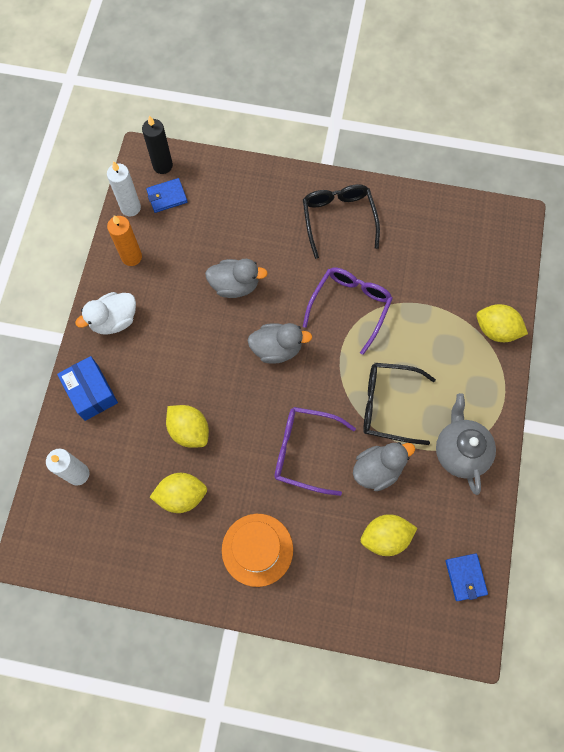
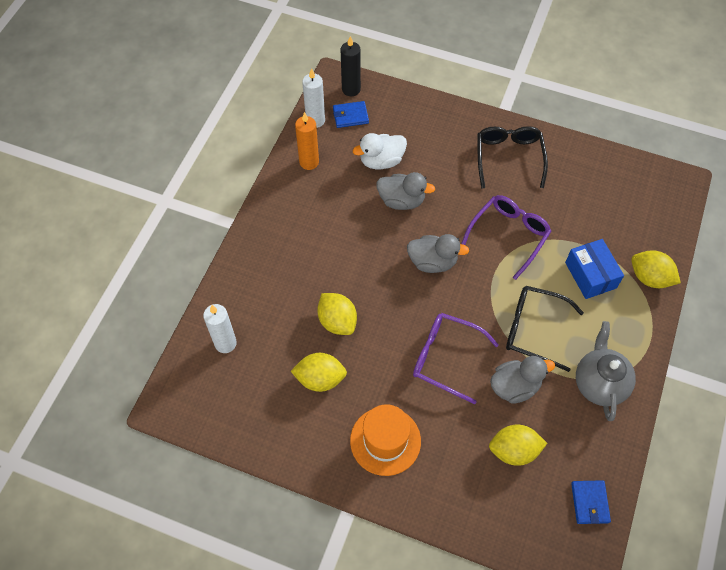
camera: 10 degrees right, 10 degrees down
blue box [57,356,118,421] -> blue box moved to [565,239,624,299]
white duck [75,292,136,335] -> white duck moved to [353,133,407,169]

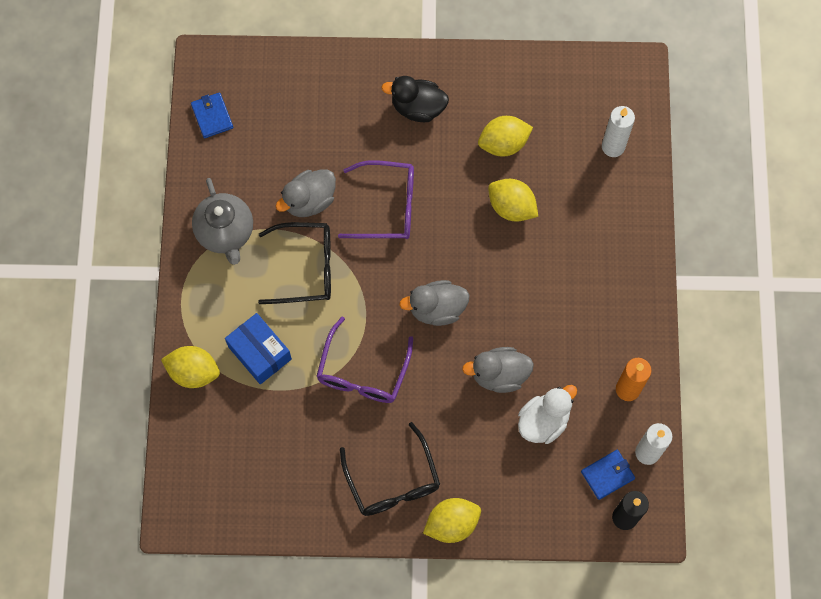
camera: 160 degrees right, 10 degrees up
orange hat [350,404,421,476] -> black duck [381,76,449,122]
yellow lemon [489,424,547,466] -> yellow lemon moved to [423,498,481,543]

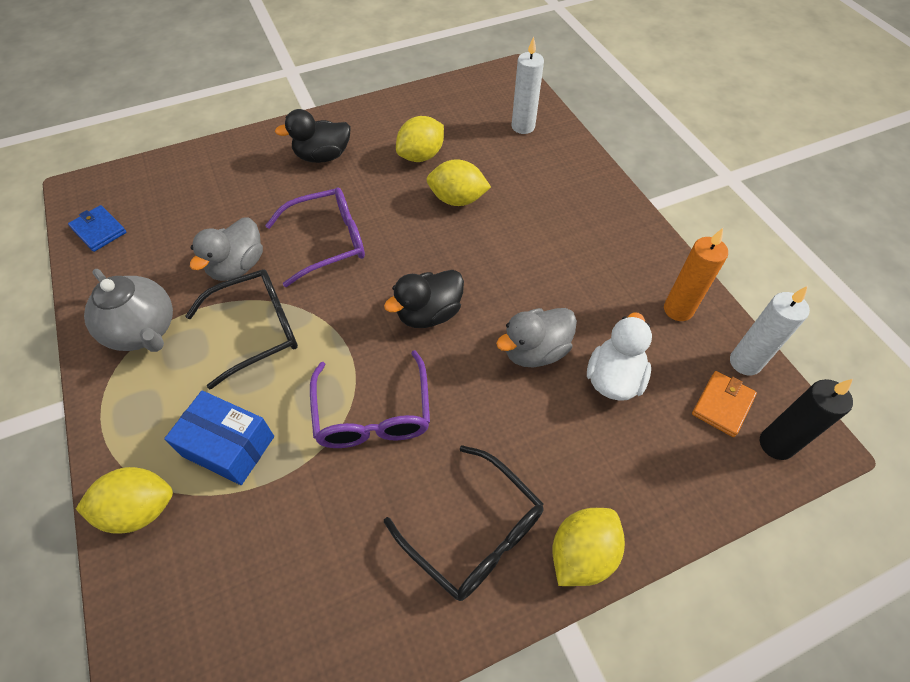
camera: 25 degrees left, 15 degrees down
grey duck [399,280,469,326] -> black duck [384,270,464,328]
blue wallet [581,450,635,500] -> orange wallet [692,371,757,437]

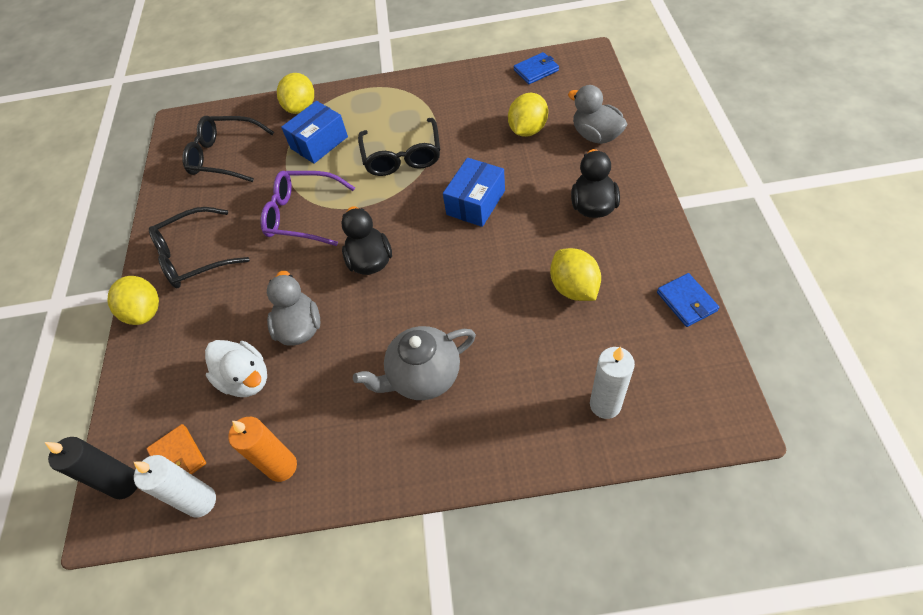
camera: 115 degrees right, 0 degrees up
grey teapot [84,269,173,352] -> grey teapot moved to [353,326,476,400]
grey duck [190,217,263,281] -> grey duck moved to [568,85,627,144]
purple glasses [265,188,365,287] -> blue box [443,158,505,227]
yellow lemon [427,159,491,206] -> yellow lemon moved to [508,93,548,137]
none -> black glasses [182,116,274,182]
none -> blue wallet [657,273,719,327]

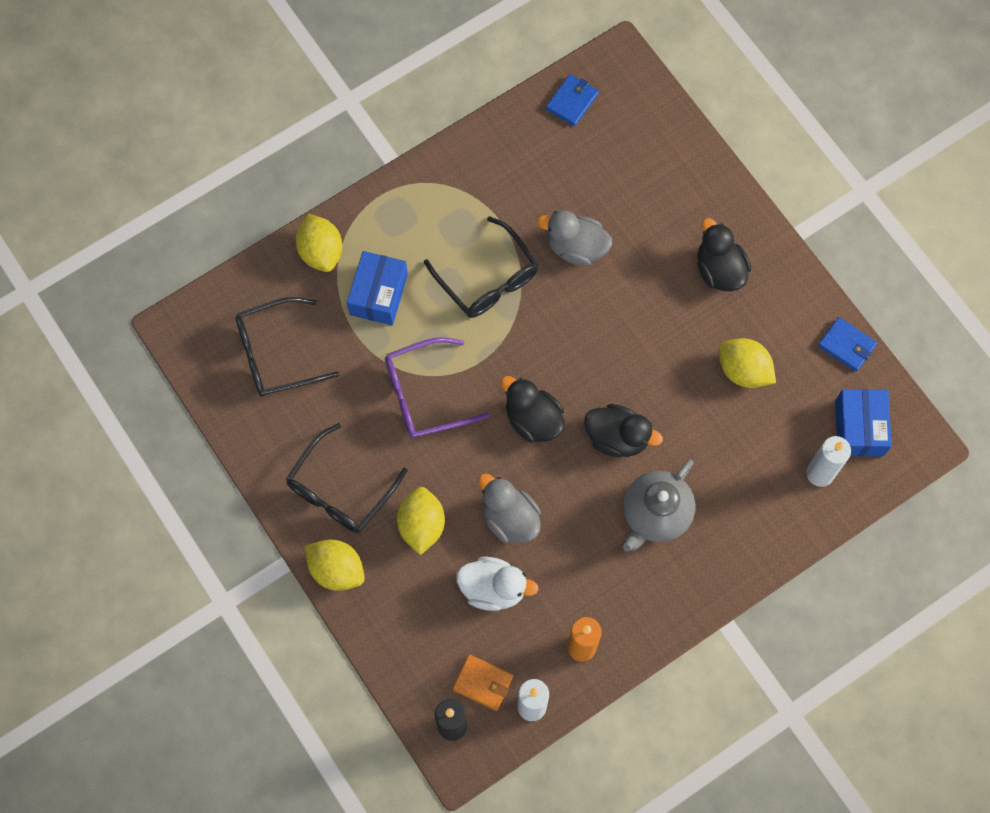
camera: 35 degrees left, 15 degrees up
blue box [443,158,505,227] -> blue box moved to [835,389,892,456]
yellow lemon [508,93,548,137] -> yellow lemon moved to [397,487,445,555]
grey duck [568,85,627,144] -> grey duck moved to [537,210,612,266]
none -> black duck [584,404,663,457]

